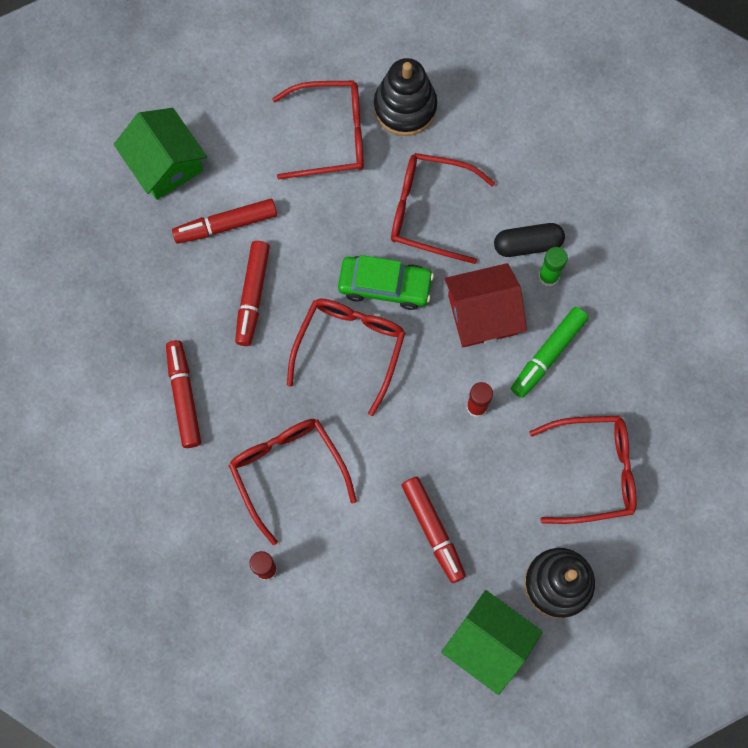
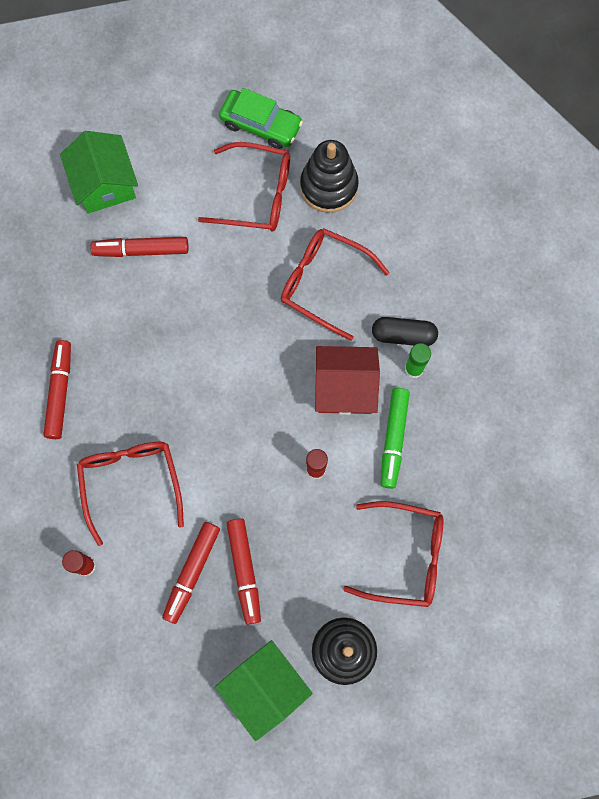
camera: 15 degrees right, 0 degrees up
red marker [235,241,270,346] -> red marker moved to [162,522,220,624]
red glasses [287,299,405,416] -> none
green car [338,255,434,310] -> green car moved to [219,88,303,149]
green marker [511,307,588,398] -> green marker turned 45 degrees counterclockwise [381,388,410,489]

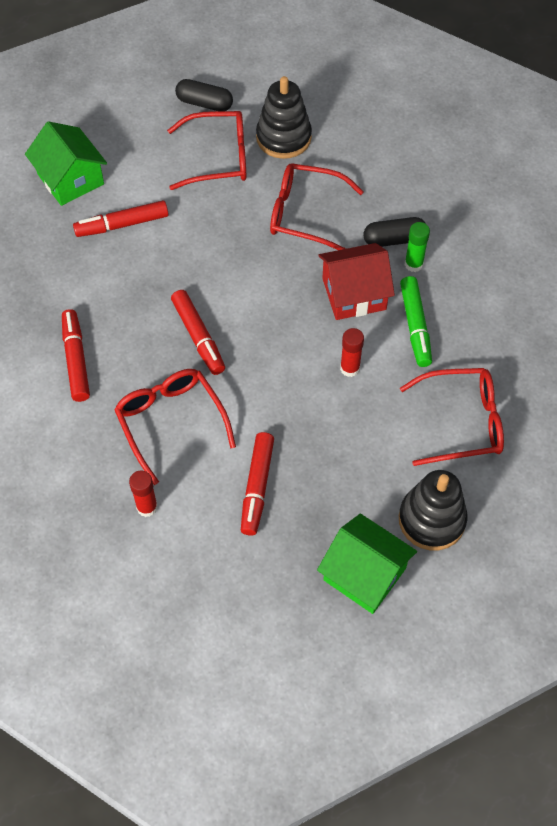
camera: 15 degrees left, 15 degrees down
green car [219,88,303,149] -> black capsule [175,79,233,111]
red marker [227,518,261,625] -> red marker moved to [171,290,225,375]

